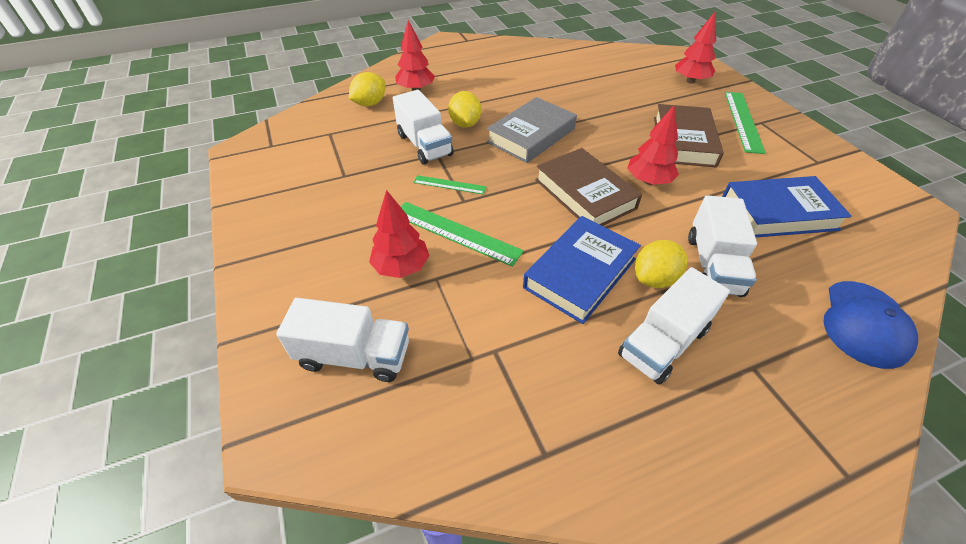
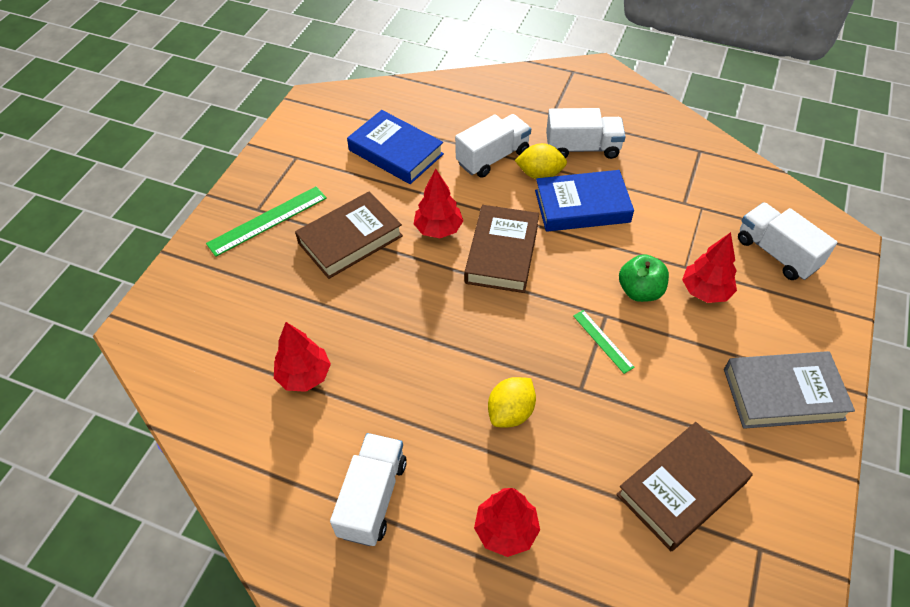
camera: 135 degrees left, 5 degrees up
yellow lemon [349,72,385,106] -> none
white truck [393,90,454,164] -> white truck moved to [330,433,407,546]
green ruler [401,202,524,267] -> green apple [619,254,669,302]
grey book [487,97,577,163] -> grey book moved to [724,351,855,429]
red tree [675,12,716,83] -> red tree moved to [274,322,331,392]
blue cap [823,281,918,369] -> none
none -> brown book [616,422,753,551]

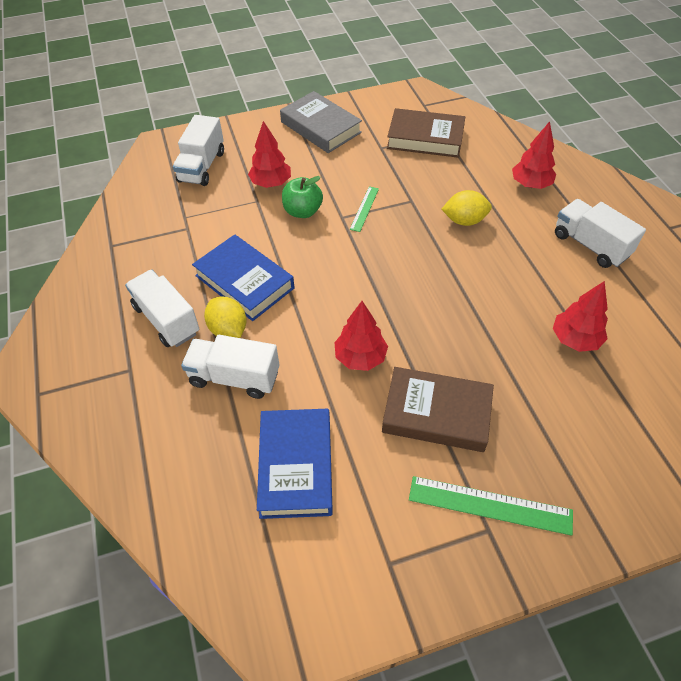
camera: 130 degrees left, 0 degrees up
white truck [330,433,407,546] -> white truck turned 75 degrees clockwise [555,199,646,268]
brown book [464,205,539,293] -> none

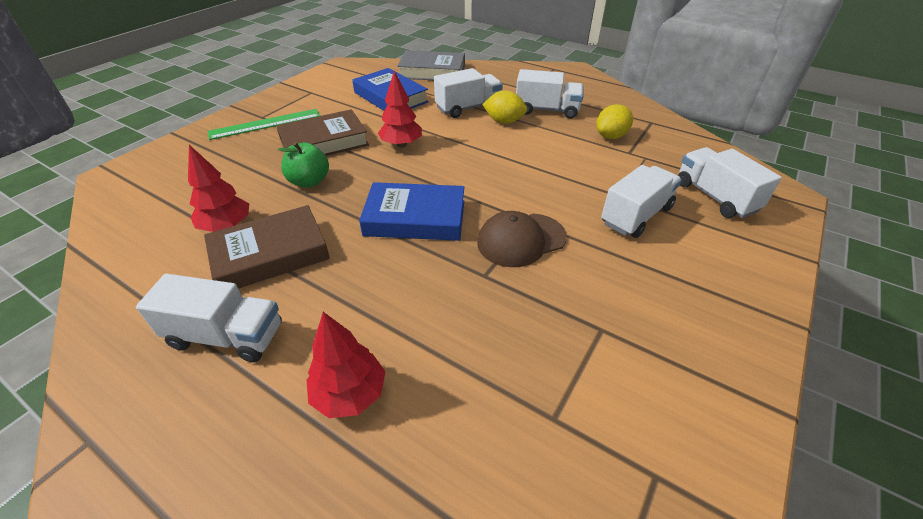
camera: 140 degrees right, 10 degrees down
blue book [192,234,294,321] -> blue book moved to [359,182,464,241]
red tree [248,121,291,188] -> white truck [601,165,682,238]
grey book [280,91,362,153] -> grey book moved to [397,50,465,80]
green apple [282,176,323,218] -> green apple moved to [278,142,329,188]
green ruler [350,186,379,232] -> brown cap [477,211,567,267]
brown book [387,108,465,158] -> brown book moved to [204,205,330,289]
yellow lemon [442,190,492,226] -> yellow lemon moved to [596,104,633,139]

